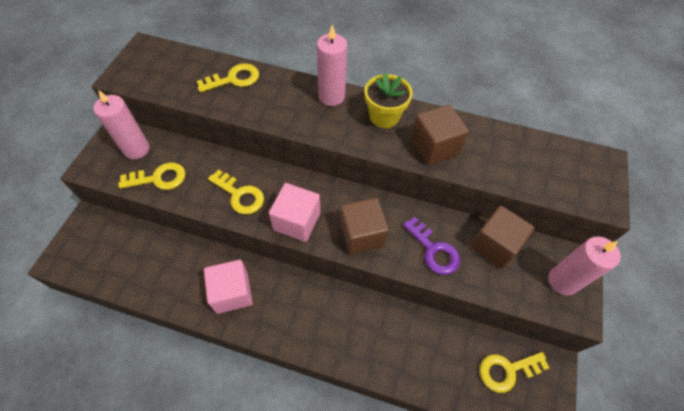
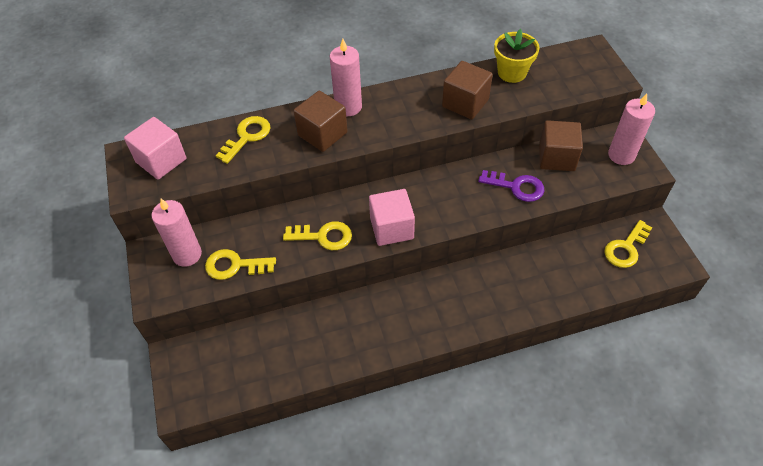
camera: 30 degrees left, 5 degrees down
yellow key [119,162,185,190] -> yellow key turned 135 degrees counterclockwise [205,249,276,280]
pink cube [204,260,253,314] -> pink cube moved to [124,117,186,180]
brown cube [340,198,389,255] -> brown cube moved to [294,91,348,152]
yellow flower pot [365,72,413,128] -> yellow flower pot moved to [494,29,540,83]

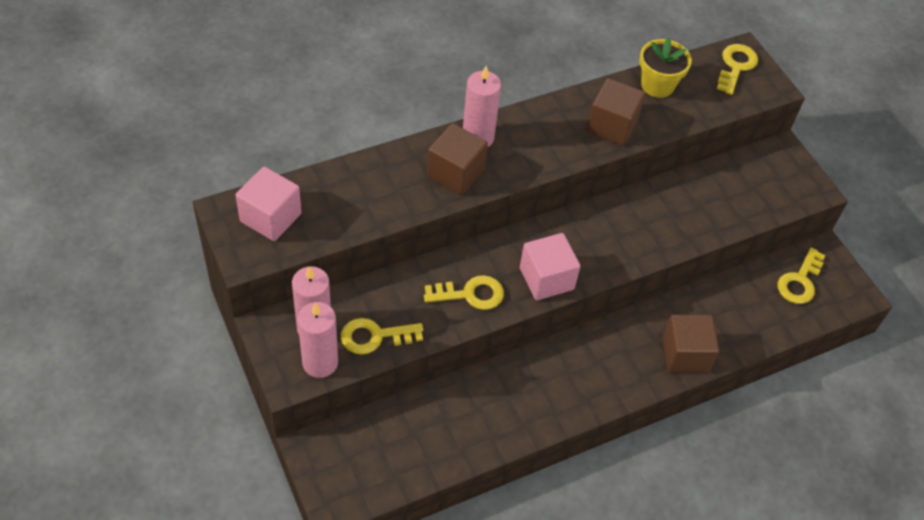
camera: 15 degrees left, 0 degrees up
yellow key [216,116,271,164] -> yellow key moved to [717,44,758,95]
purple key [478,170,544,202] -> none
brown cube [539,120,583,171] -> brown cube moved to [662,315,719,372]
pink candle [608,93,655,165] -> pink candle moved to [298,302,338,378]

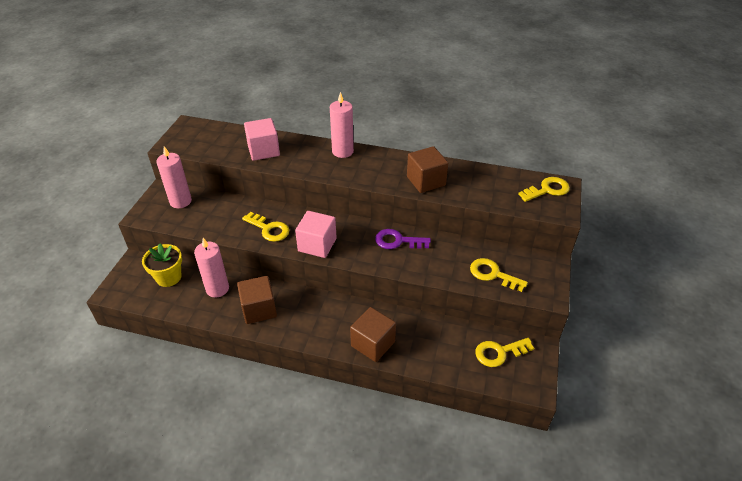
camera: 45 degrees right, 10 degrees down
pink cube [236,167,302,241] -> pink cube moved to [244,118,280,161]
pink candle [298,302,338,378] -> pink candle moved to [194,238,229,298]
yellow key [341,318,423,355] -> yellow key moved to [470,258,528,292]
brown cube [427,123,488,195] -> brown cube moved to [237,276,277,324]
yellow flower pot [640,37,692,98] -> yellow flower pot moved to [142,243,182,287]
none -> purple key [375,229,431,249]

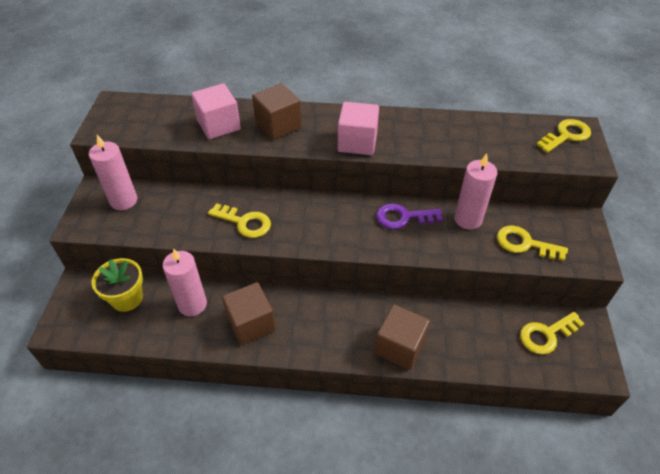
camera: 10 degrees left, 5 degrees up
pink cube [295,211,337,258] -> pink cube moved to [338,102,379,155]
pink candle [330,92,354,158] -> pink candle moved to [454,153,498,230]
brown cube [407,146,448,193] -> brown cube moved to [252,83,302,140]

